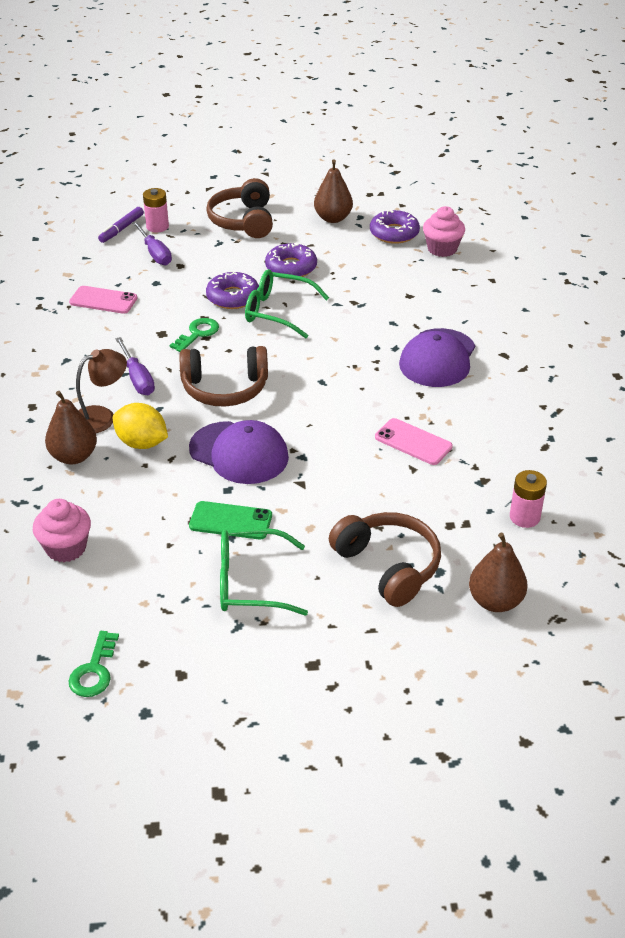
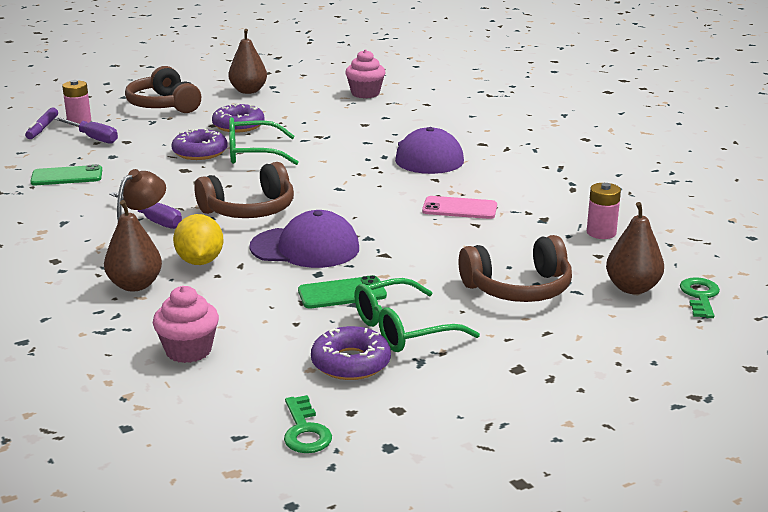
camera: 25 degrees left, 15 degrees down
pink phone [69,286,137,314] -> green phone [30,164,102,185]
yellow lemon [113,403,168,449] -> yellow lemon turned 75 degrees clockwise [173,214,224,265]
green key [170,318,219,352] -> green key moved to [680,277,720,318]
brown headphones [329,512,441,607] -> brown headphones turned 135 degrees clockwise [459,235,572,302]
purple donut [370,210,420,244] -> purple donut moved to [311,326,391,380]

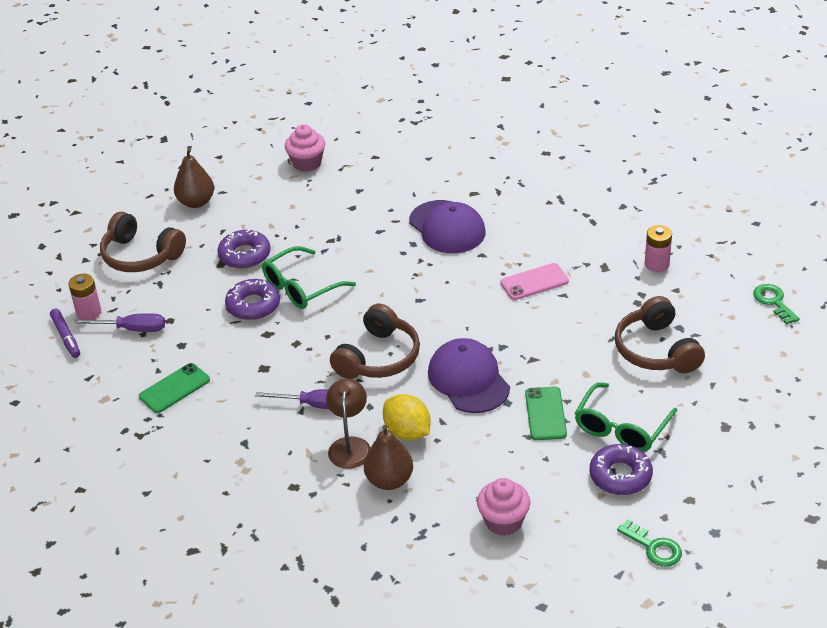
camera: 30 degrees left, 15 degrees up
purple cap [249,210,359,268] -> purple cap turned 90 degrees counterclockwise [428,338,510,413]
green phone [298,275,387,308] -> green phone turned 45 degrees counterclockwise [525,386,567,440]
brown headphones [459,235,572,302] -> brown headphones turned 120 degrees clockwise [615,296,705,373]
brown pear [606,202,664,294] -> none

